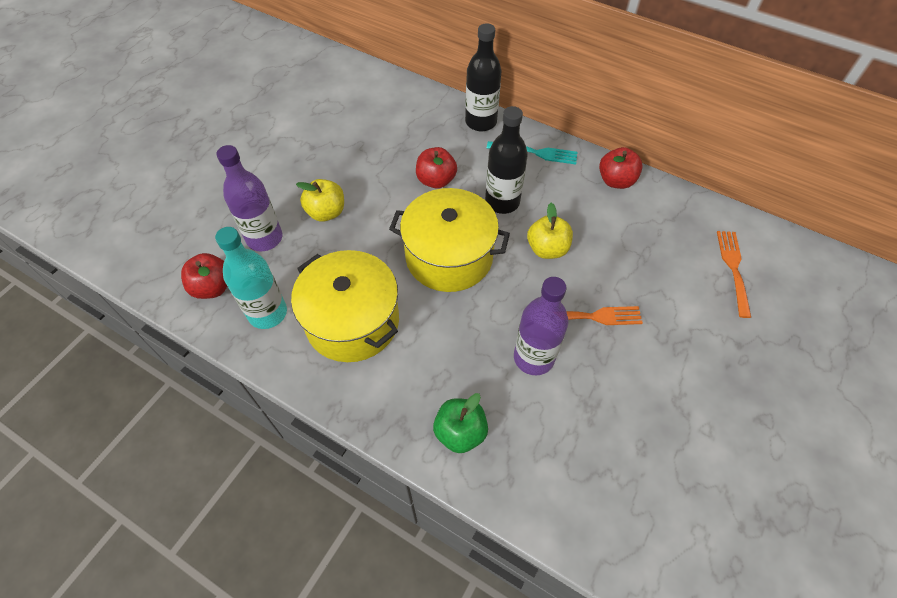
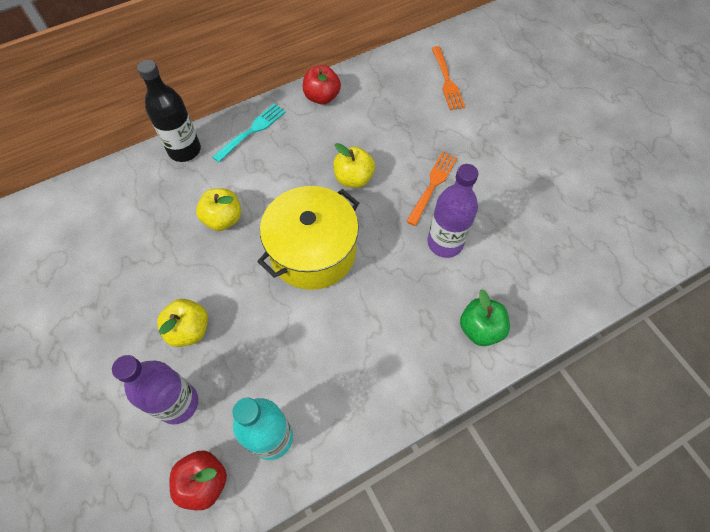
camera: 60 degrees left, 5 degrees up
yellow pot [291,250,399,362] -> none
red apple [416,147,457,189] -> yellow apple [196,188,241,231]
black bottle [485,106,528,214] -> none
orange fork [717,231,751,318] -> orange fork turned 135 degrees counterclockwise [432,46,465,110]

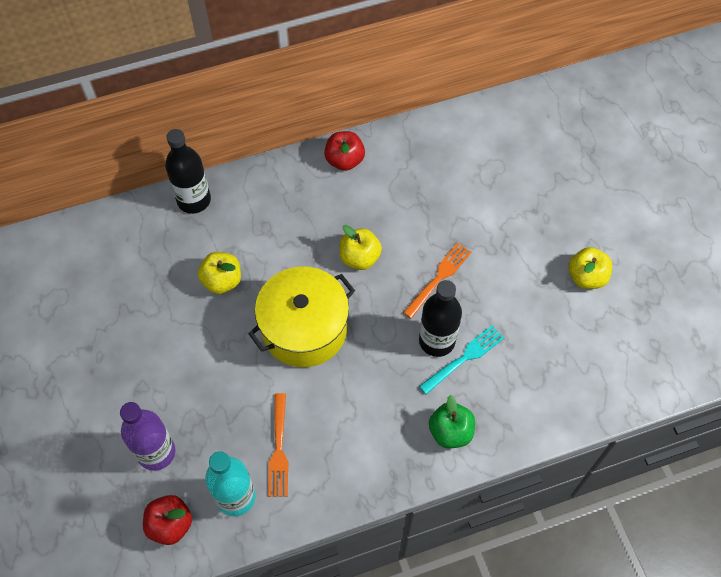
camera: 10 degrees right, 0 degrees up
yellow apple [157,299,208,347] -> yellow apple moved to [568,247,612,289]
turquoise fork [213,104,286,162] -> turquoise fork moved to [419,325,504,395]
purple bottle [427,164,478,258] -> black bottle [419,280,462,357]
orange fork [432,46,465,110] -> orange fork moved to [268,393,288,497]

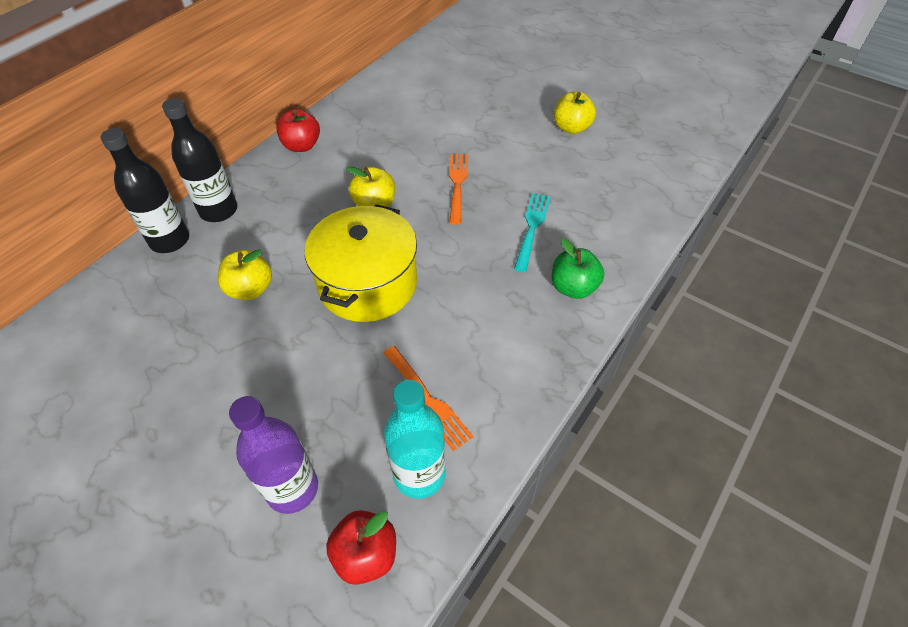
camera: 35 degrees left, 10 degrees down
black bottle [419,280,462,357] -> black bottle moved to [162,98,237,222]

